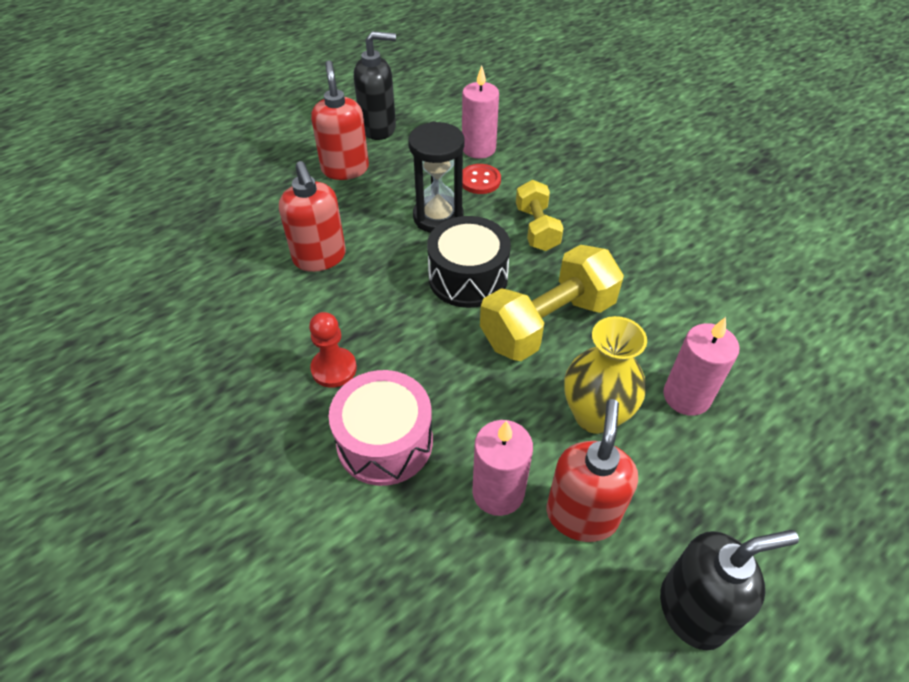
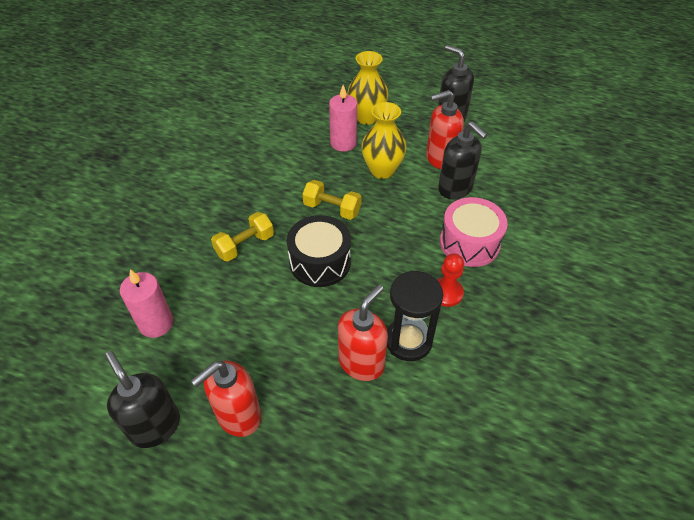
camera: 120 degrees left, 0 degrees up
black hourglass [408,121,465,233] -> black hourglass moved to [387,270,443,361]
red button [462,164,501,194] -> none
pink candle [472,420,533,516] -> black soap dispenser [438,121,488,199]
yellow dumbbell [480,245,624,361] -> yellow dumbbell [302,180,362,220], size x0.59
none -> yellow vase [347,51,389,125]

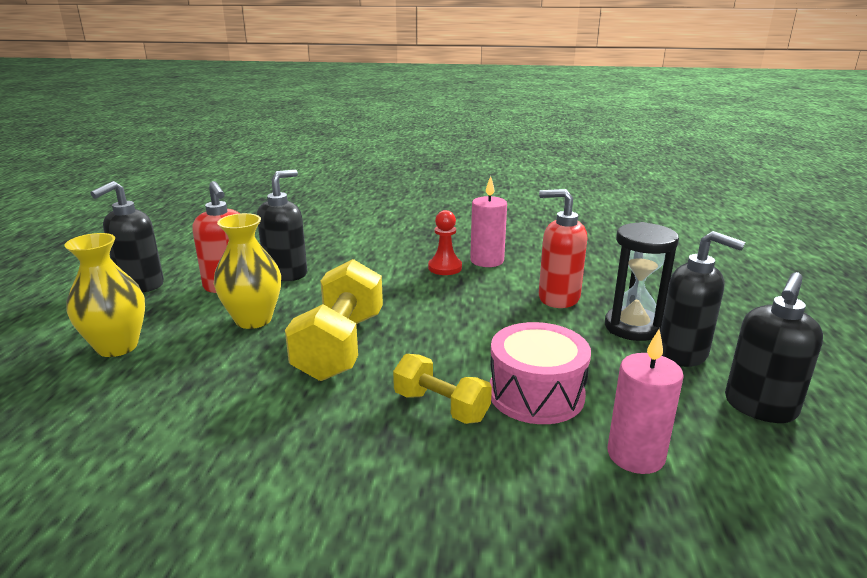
camera: 105 degrees left, 25 degrees down
red soap dispenser [191,361,261,437] -> black soap dispenser [660,231,745,367]
black drum [287,215,351,287] -> none
yellow dumbbell [302,180,362,220] -> yellow dumbbell [285,259,383,381], size x1.69
pink candle [329,85,357,152] -> pink candle moved to [470,176,507,267]
black hourglass [387,270,443,361] -> black hourglass moved to [605,222,679,341]
pink drum [440,197,508,267] -> pink drum moved to [490,322,591,424]

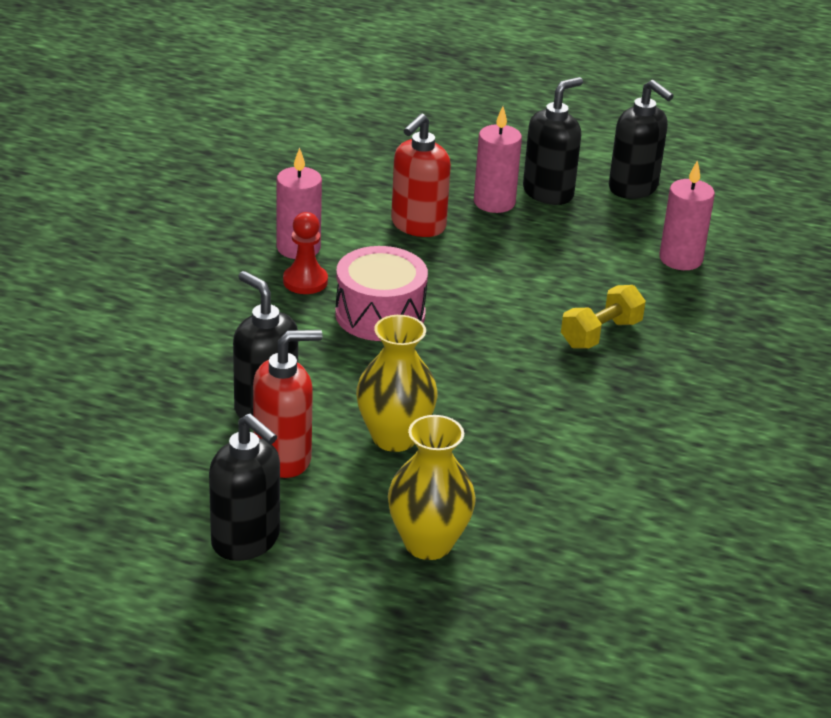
camera: 80 degrees left, 10 degrees up
yellow dumbbell [285,259,383,381] -> none
pink drum [490,322,591,424] -> pink drum moved to [335,246,428,341]
black hourglass [605,222,679,341] -> pink candle [474,106,522,213]

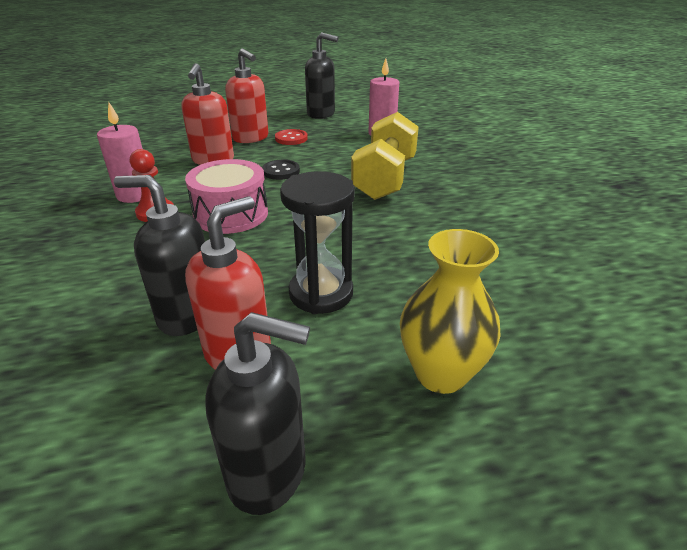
camera: 30 degrees left, 0 degrees up
yellow vase [356,315,438,452] -> black hourglass [280,171,355,314]
pink candle [474,106,522,213] -> red soap dispenser [225,48,268,143]
black soap dispenser [523,77,583,205] -> none
yellow dumbbell [561,285,646,349] -> yellow dumbbell [351,112,419,200], size x1.69
none -> black button [262,160,300,180]
none -> red button [275,129,308,145]

